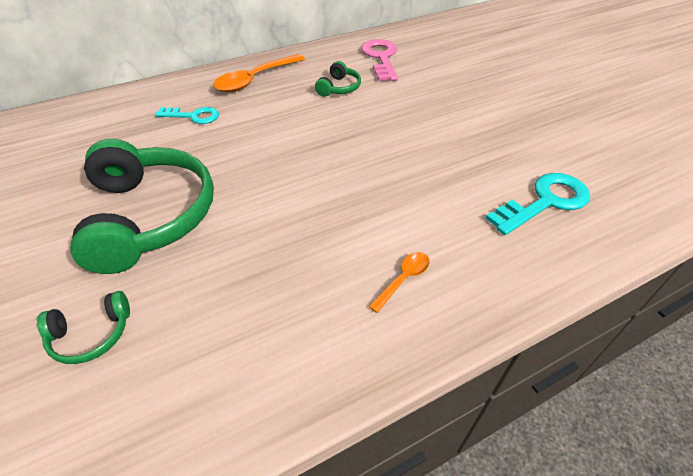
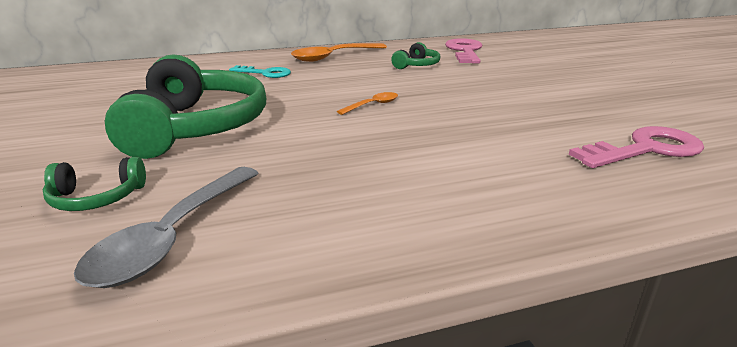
camera: 10 degrees right, 20 degrees down
orange spoon [368,252,430,313] -> orange spoon moved to [337,92,398,115]
turquoise key [485,173,590,235] -> pink key [569,126,704,168]
none -> grey spoon [74,167,259,288]

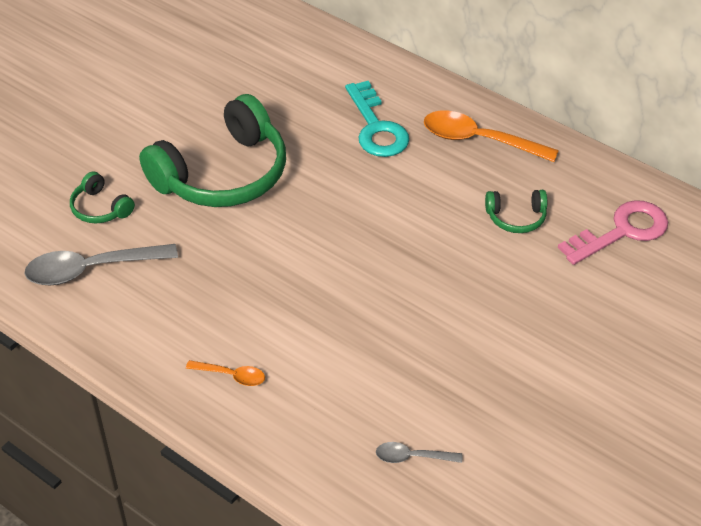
camera: 55 degrees right, 20 degrees up
turquoise key [229,65,291,78] -> turquoise key [345,81,409,157], size x1.54
orange spoon [337,92,398,115] -> orange spoon moved to [186,360,265,386]
pink key [569,126,704,168] -> grey spoon [376,442,462,463]

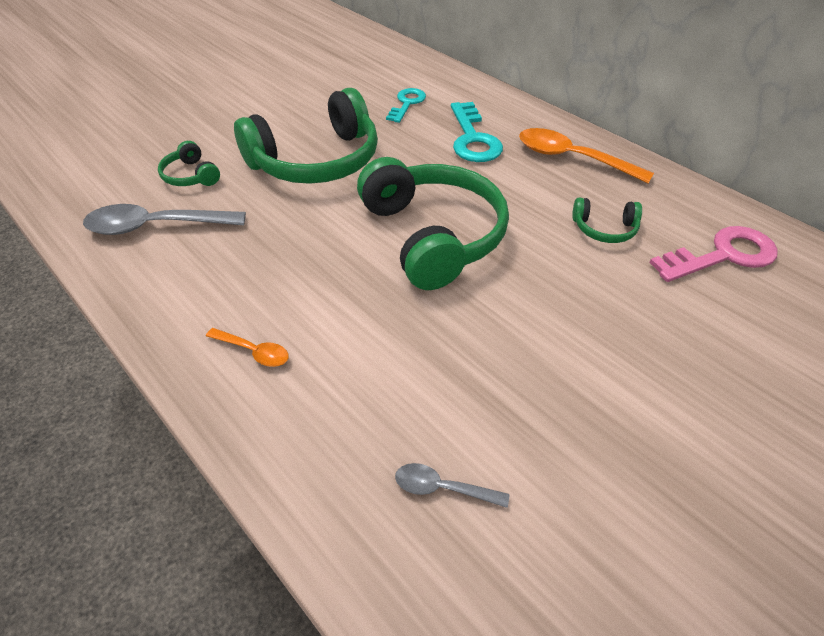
camera: 10 degrees right, 0 degrees up
none -> green headphones [357,157,509,290]
none -> turquoise key [386,88,426,123]

